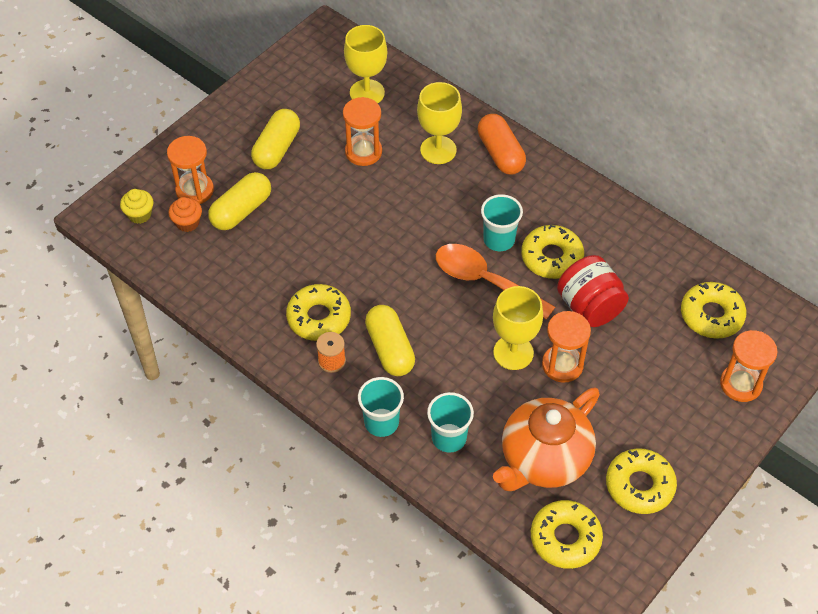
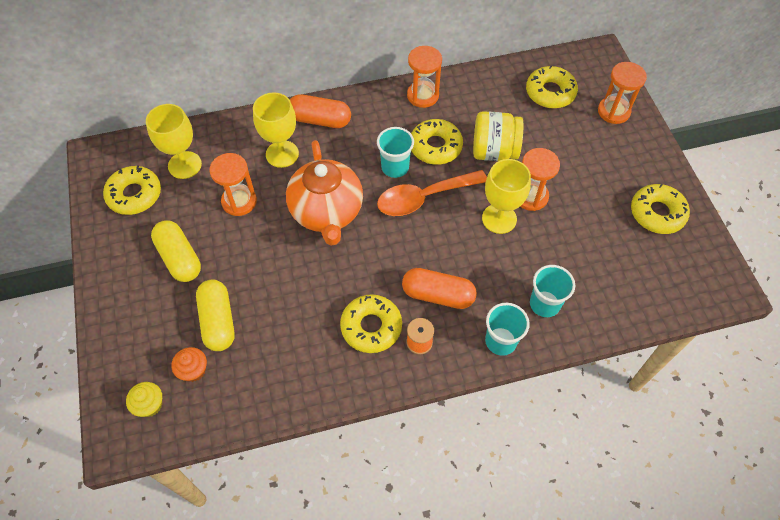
camera: 55 degrees left, 5 degrees up
orange hourglass [167,136,214,204] -> orange hourglass moved to [407,46,442,108]
yellow capsule [365,305,415,376] -> orange capsule [402,268,477,309]
orange teapot [493,388,600,491] -> orange teapot moved to [286,140,363,246]
yellow donut [531,500,603,569] -> yellow donut moved to [103,166,161,215]
red jar [557,255,629,327] -> yellow jar [473,111,523,161]

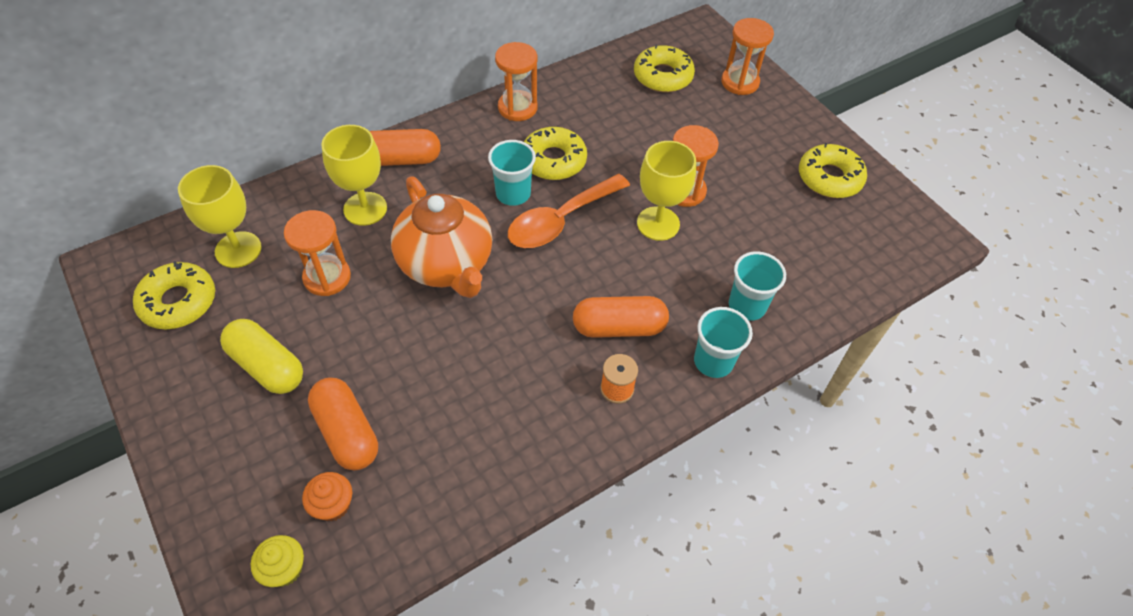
camera: 20 degrees left, 5 degrees down
yellow capsule [196,280,235,351] -> orange capsule [308,378,378,471]
yellow donut [340,294,402,353] -> none
yellow jar [473,111,523,161] -> none

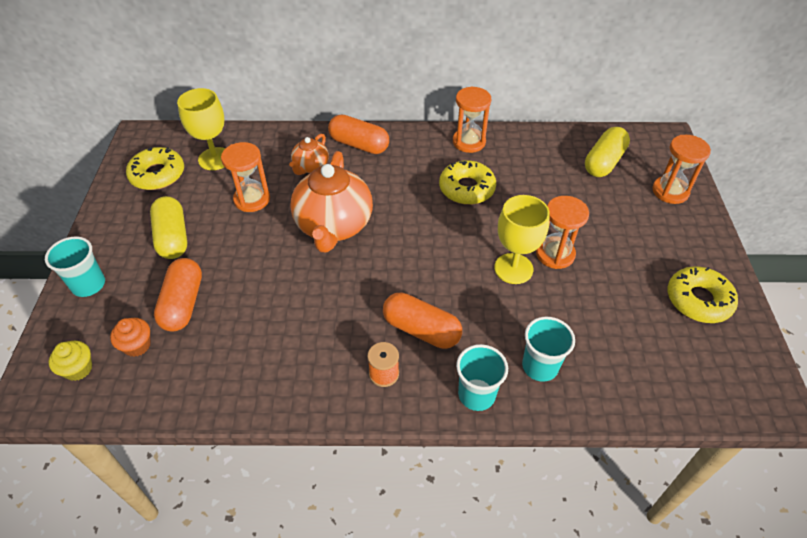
camera: 35 degrees right, 5 degrees down
yellow goblet [321,125,387,226] -> orange teapot [289,134,329,175]
turquoise cup [488,140,536,206] -> turquoise cup moved to [45,236,105,297]
orange spoon [508,174,630,248] -> none
yellow donut [634,45,695,92] -> yellow capsule [585,127,630,177]

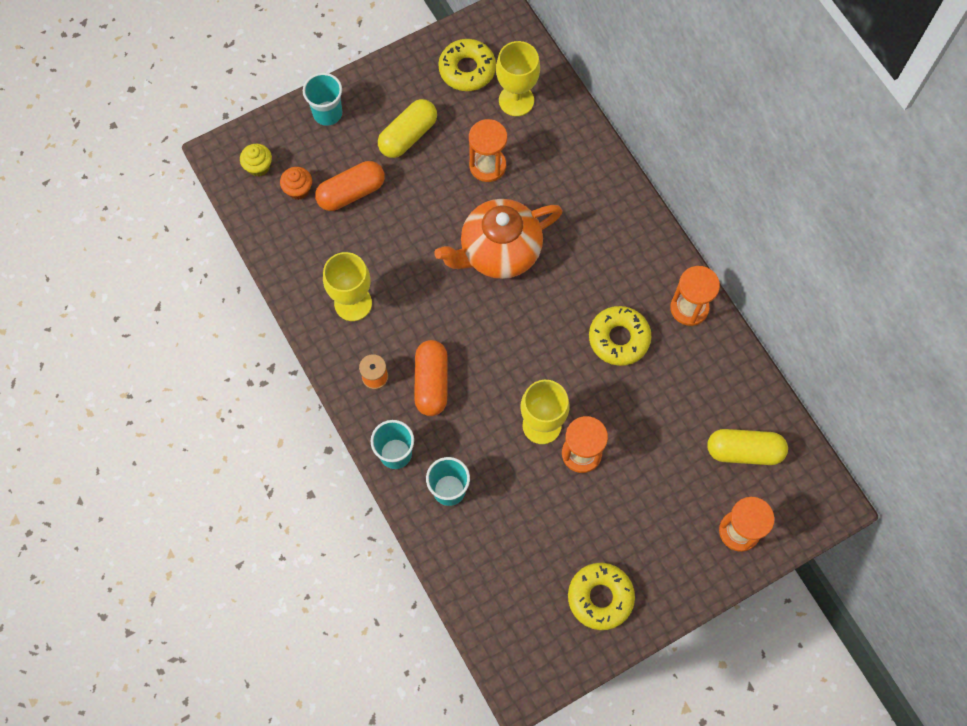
camera: 60 degrees right, 20 degrees up
orange teapot [289,134,329,175] -> none
orange capsule [328,114,389,154] -> none
none -> yellow goblet [323,252,372,321]

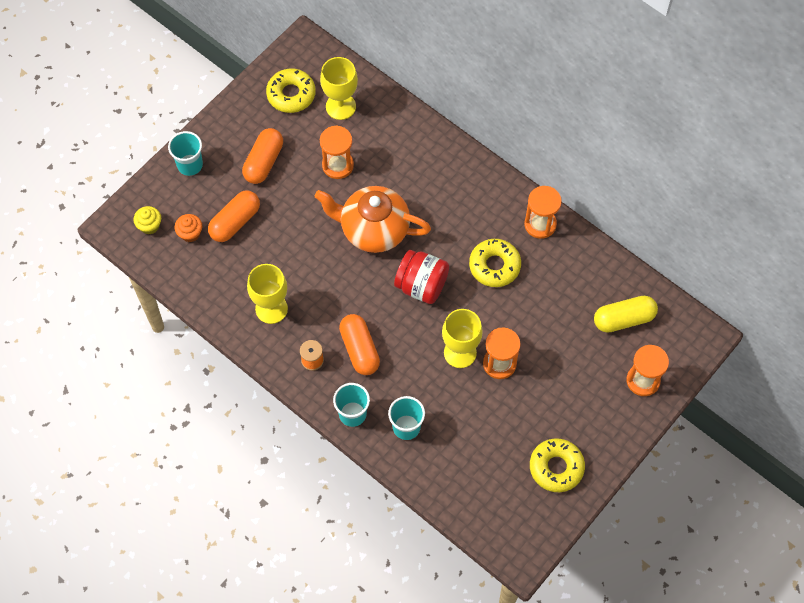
camera: 20 degrees left, 5 degrees down
yellow capsule [378,99,437,158] -> orange capsule [242,128,283,184]
orange teapot [434,199,562,279] -> orange teapot turned 60 degrees clockwise [315,186,431,253]
none -> red jar [394,250,449,304]

